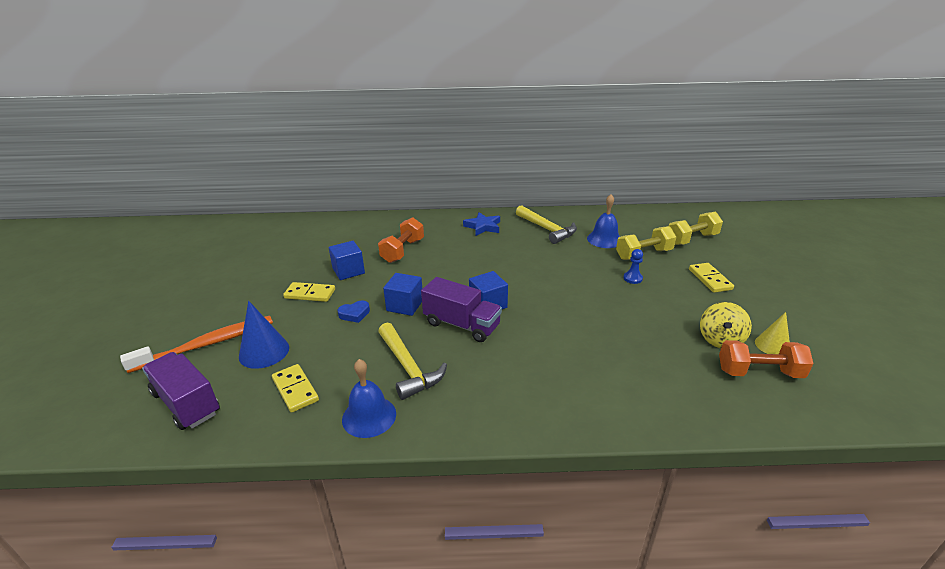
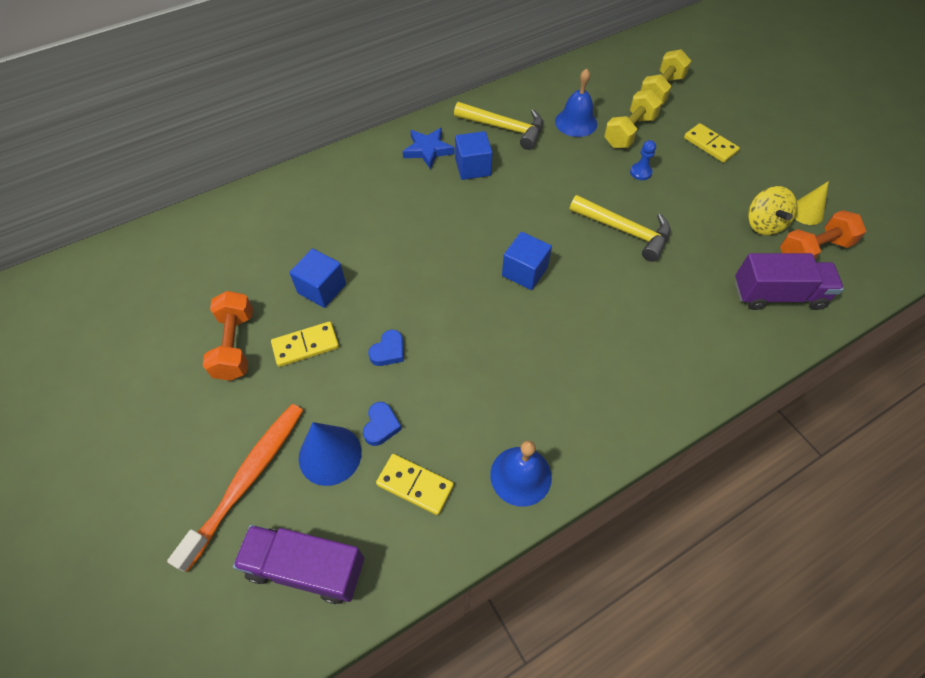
camera: 30 degrees left, 25 degrees up
orange dumbbell [378,217,424,263] -> orange dumbbell moved to [203,291,253,381]
yellow hammer [378,322,447,400] -> yellow hammer moved to [569,195,671,262]
blue cube [383,273,422,316] -> blue cube moved to [455,131,493,180]
purple truck [421,277,502,342] -> purple truck moved to [735,253,844,310]
none -> blue heart [363,402,402,446]

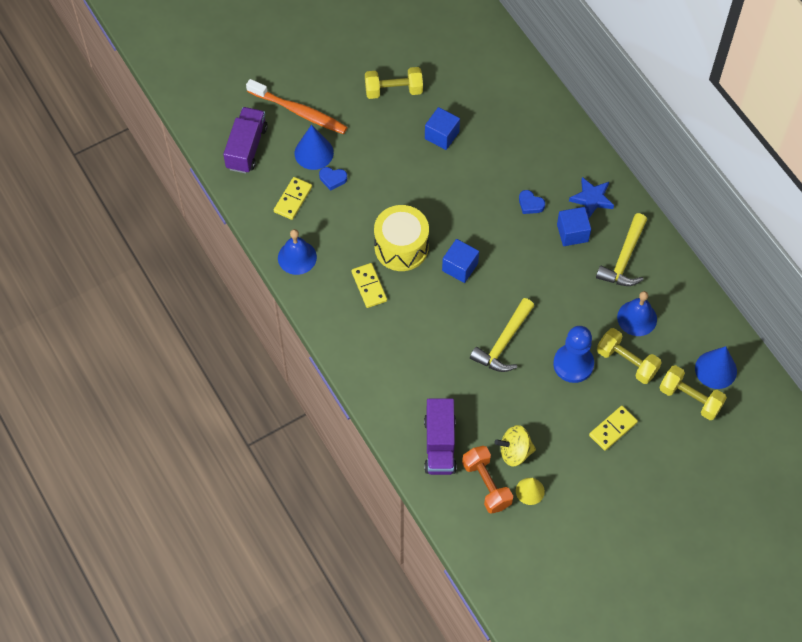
camera: 90 degrees right, 5 degrees up
orange dumbbell [203,291,253,381] -> yellow dumbbell [365,67,423,99]
yellow domino [271,321,339,367] -> yellow domino moved to [351,263,387,308]
blue heart [368,330,404,366] -> blue heart moved to [519,190,545,214]
blue pawn [630,140,656,180] -> blue pawn [553,326,594,383], size x2.11
none -> yellow drum [374,205,429,271]
none -> blue cone [695,346,737,389]

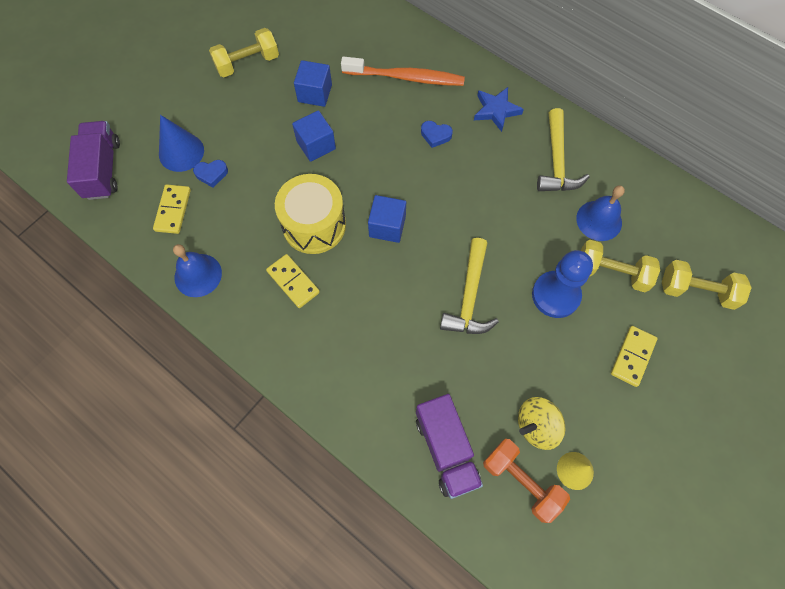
camera: 20 degrees left, 5 degrees up
orange toothbrush [246,79,347,134] -> orange toothbrush moved to [341,56,465,86]
blue cube [557,207,591,246] -> blue cube moved to [292,110,336,162]
blue cone [695,346,737,389] -> none

